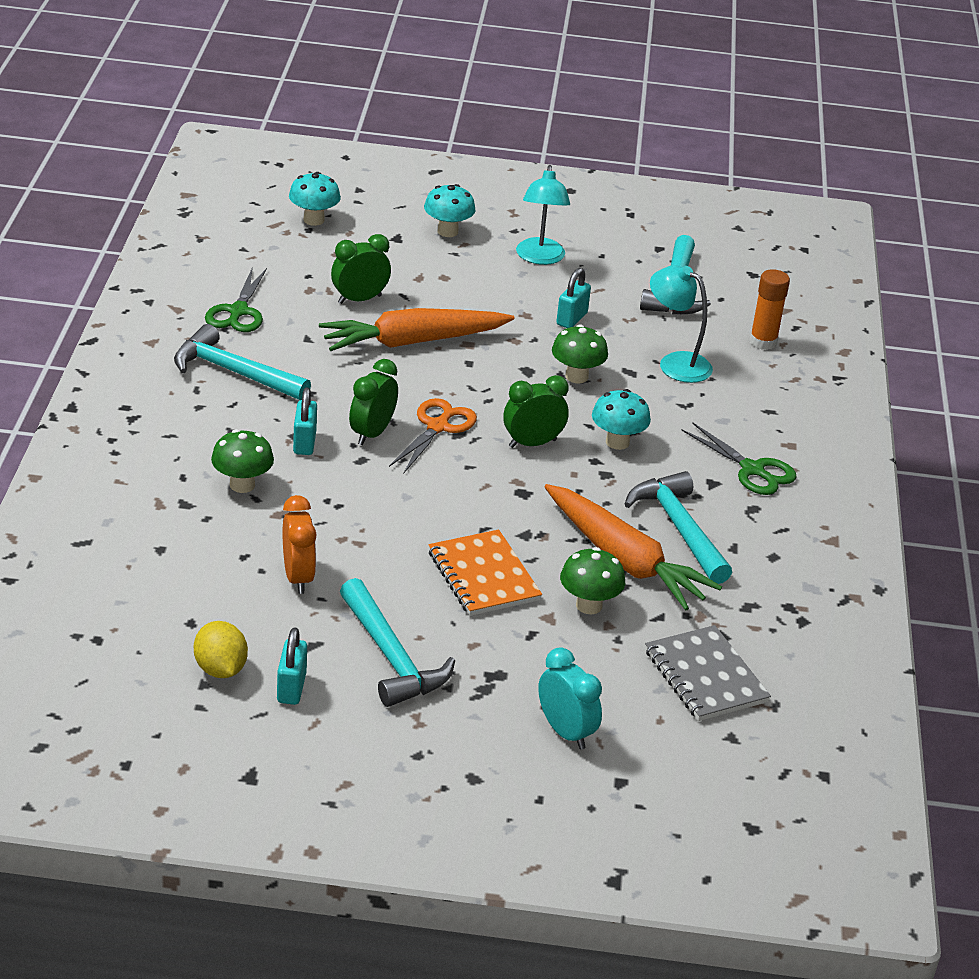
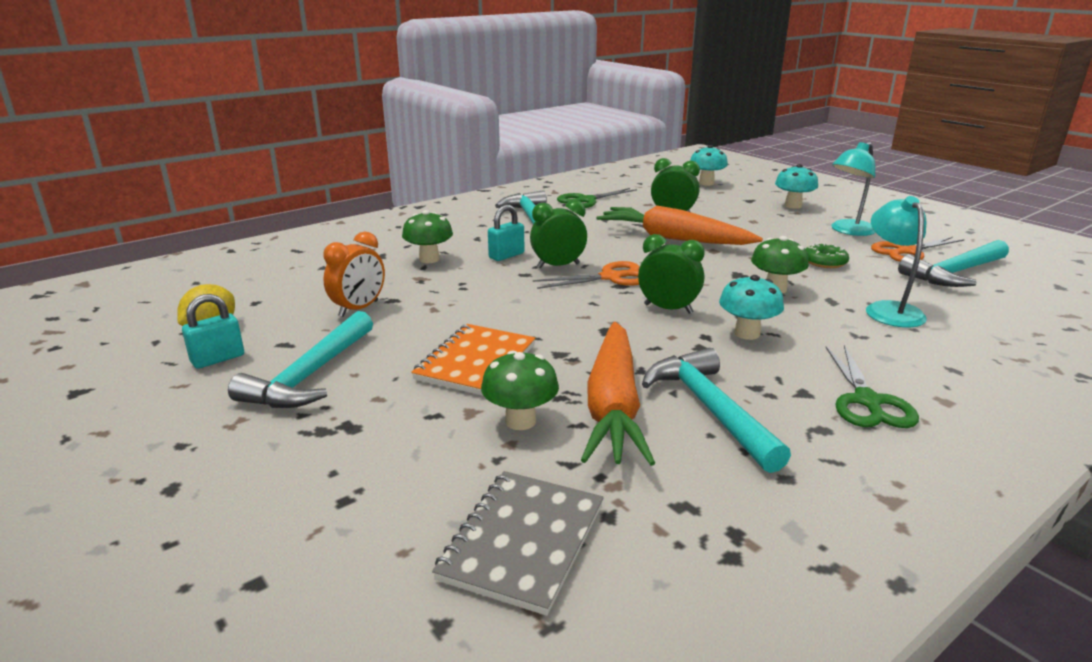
camera: 50 degrees right, 10 degrees down
turquoise clock [538,647,602,750] -> none
turquoise padlock [556,268,591,328] -> green donut [805,243,849,268]
turquoise hammer [625,471,732,584] -> turquoise hammer turned 45 degrees counterclockwise [642,348,791,473]
orange glue stick [750,269,790,350] -> none
none -> orange scissors [871,237,965,262]

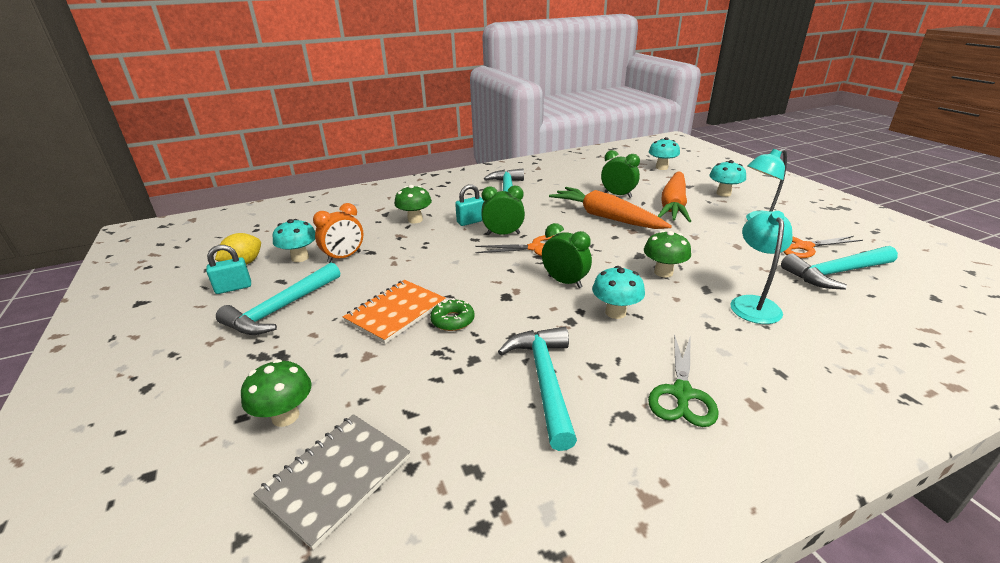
camera: 15 degrees right, 5 degrees up
green mushroom [481,351,559,430] -> green mushroom moved to [241,359,312,427]
green scissors [557,188,637,208] -> none
orange carrot [581,322,655,466] -> orange carrot moved to [658,171,691,222]
green donut [805,243,849,268] -> green donut moved to [430,298,475,331]
none -> turquoise mushroom [273,219,315,262]

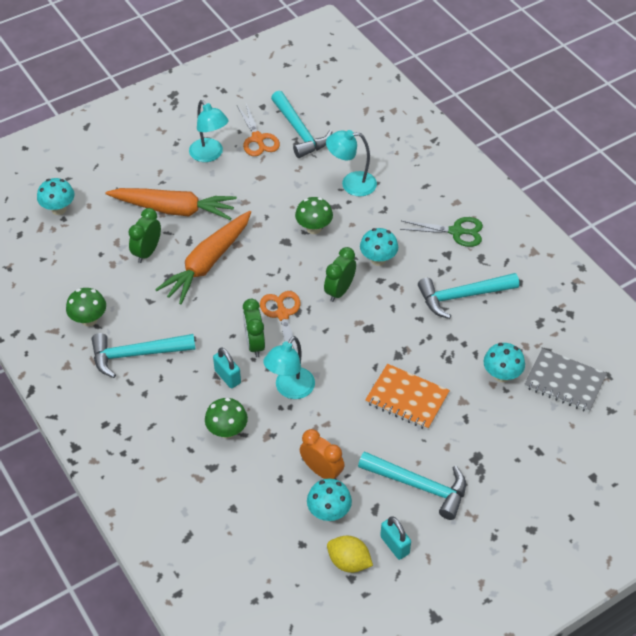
camera: 100 degrees left, 20 degrees up
green mushroom [241,359,312,427] -> green mushroom moved to [66,288,106,327]
green donut [430,298,475,331] -> none
turquoise mushroom [709,160,746,197] -> turquoise mushroom moved to [483,343,525,382]
none -> turquoise lamp [263,336,315,399]

